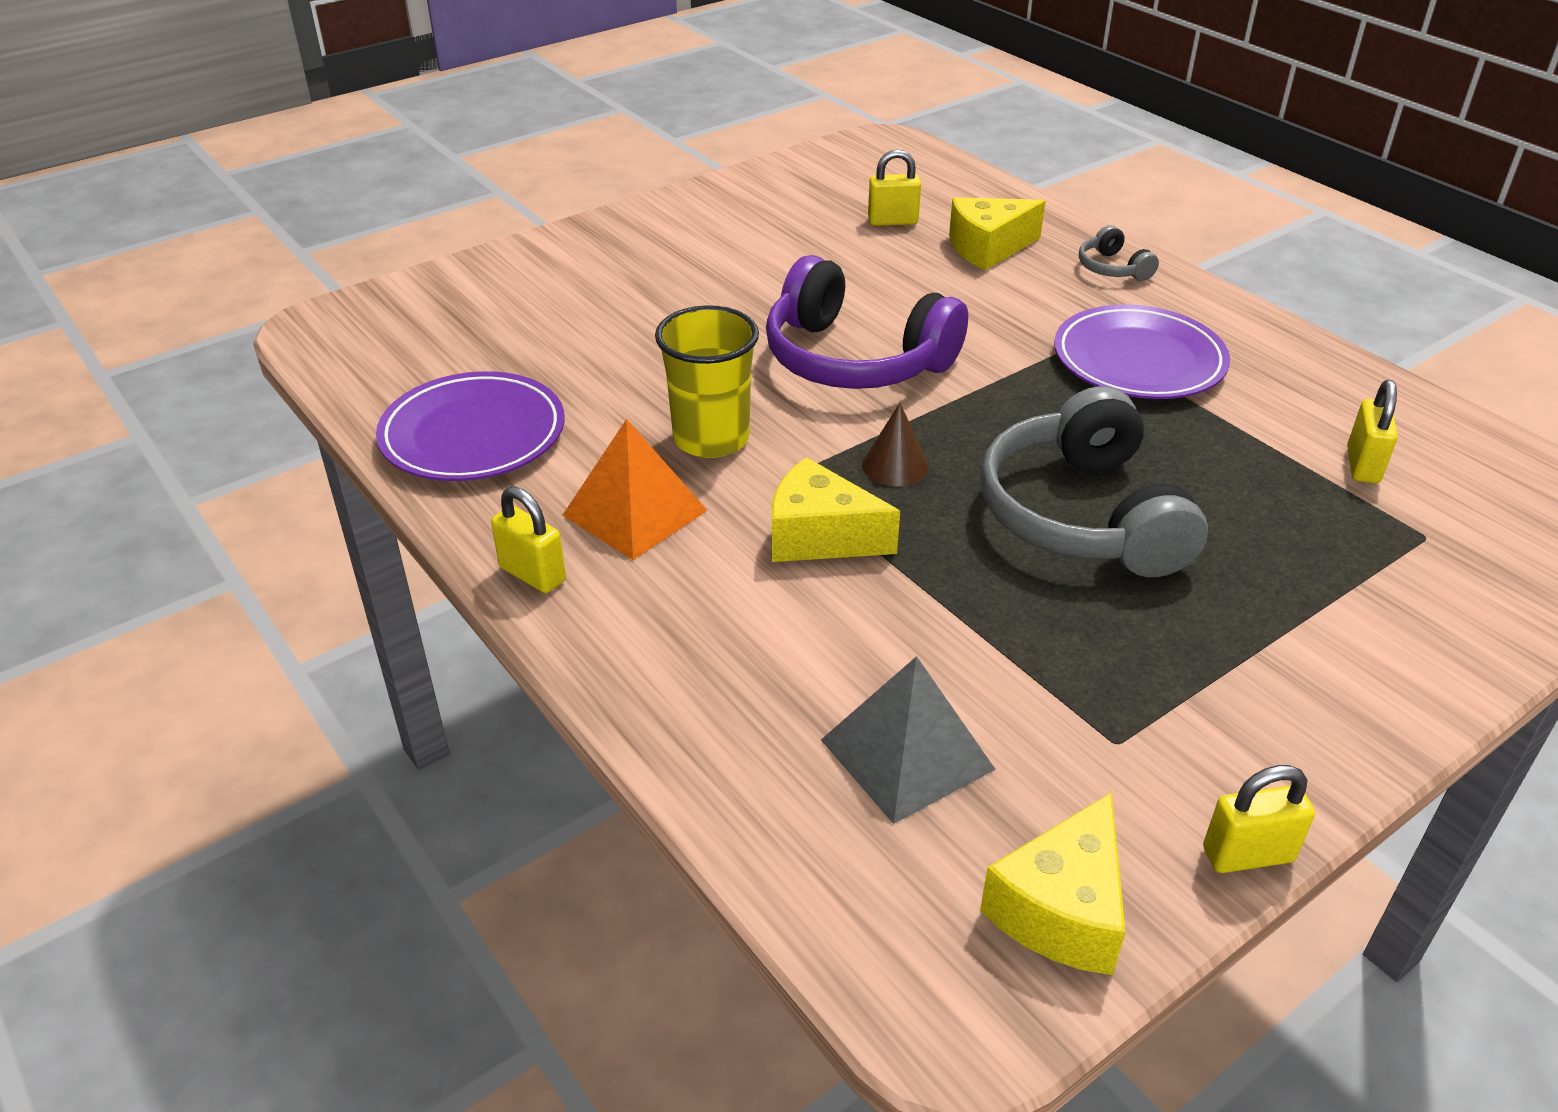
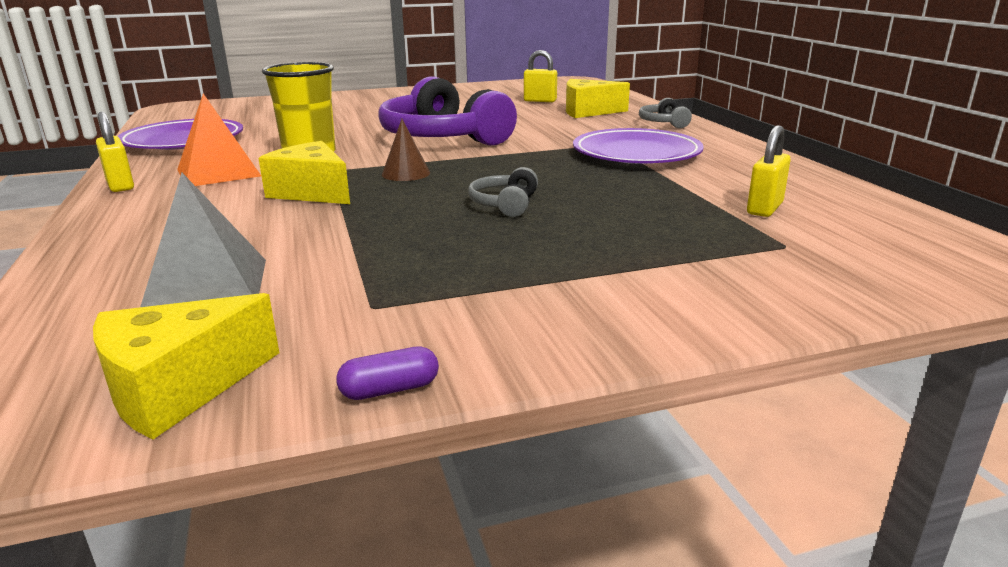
camera: 20 degrees right, 15 degrees down
grey headphones [980,386,1208,577] -> grey headphones [468,167,538,217], size x0.44
yellow padlock [1203,765,1315,873] -> purple capsule [336,346,439,400]

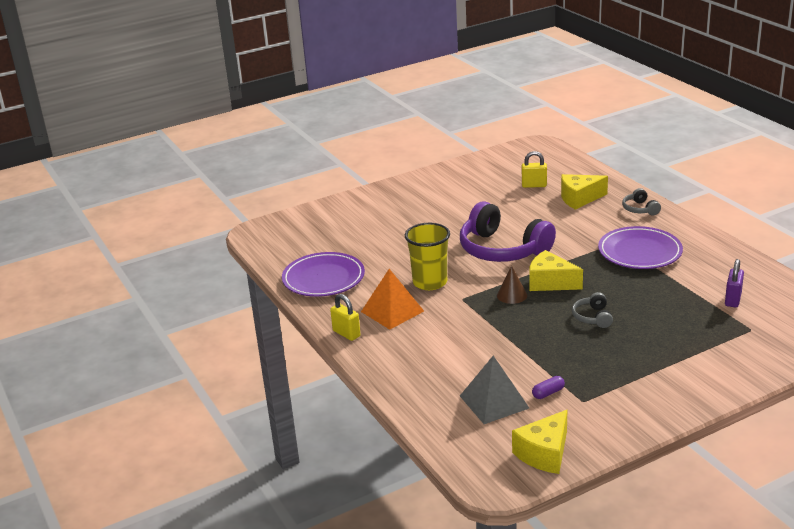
camera: 10 degrees left, 5 degrees up
yellow cheese [259,141,350,204] -> yellow cheese moved to [529,250,583,291]
purple capsule [336,346,439,400] -> purple capsule moved to [532,376,565,399]
yellow padlock [747,125,791,217] -> purple padlock [725,259,744,307]

